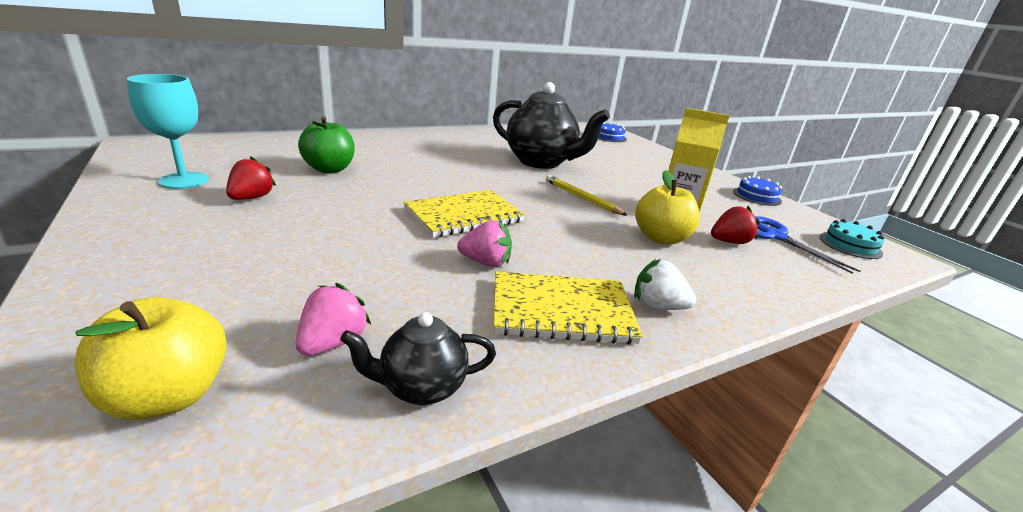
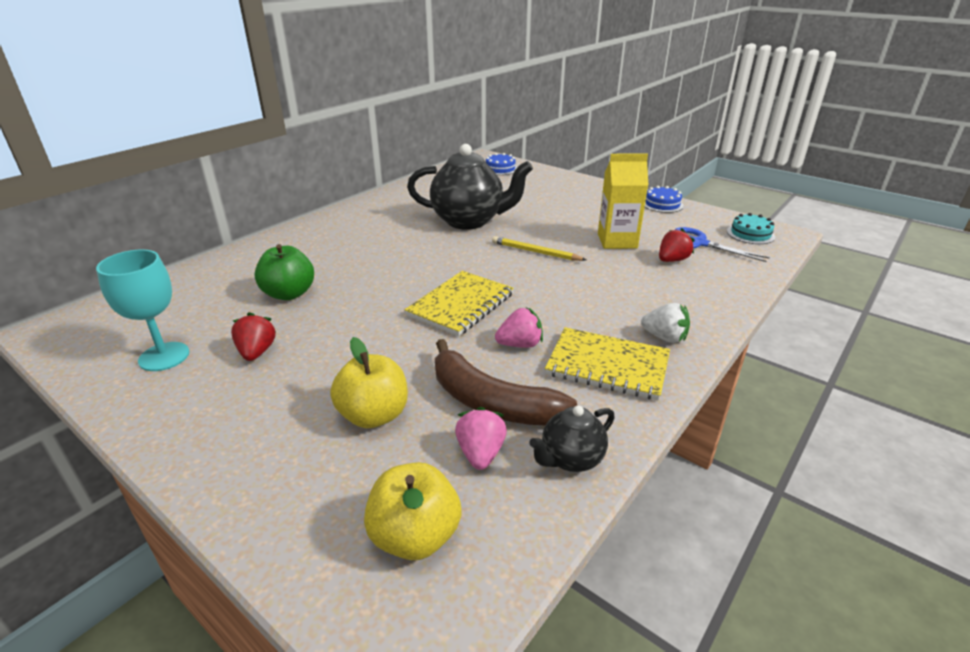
camera: 20 degrees left, 5 degrees up
yellow notebook [494,271,643,345] -> yellow notebook turned 45 degrees clockwise [545,327,670,401]
white strawberry [634,259,696,310] -> white strawberry turned 150 degrees counterclockwise [641,303,690,343]
yellow apple [635,170,700,244] -> yellow apple moved to [330,337,408,428]
none -> brown banana [435,339,577,425]

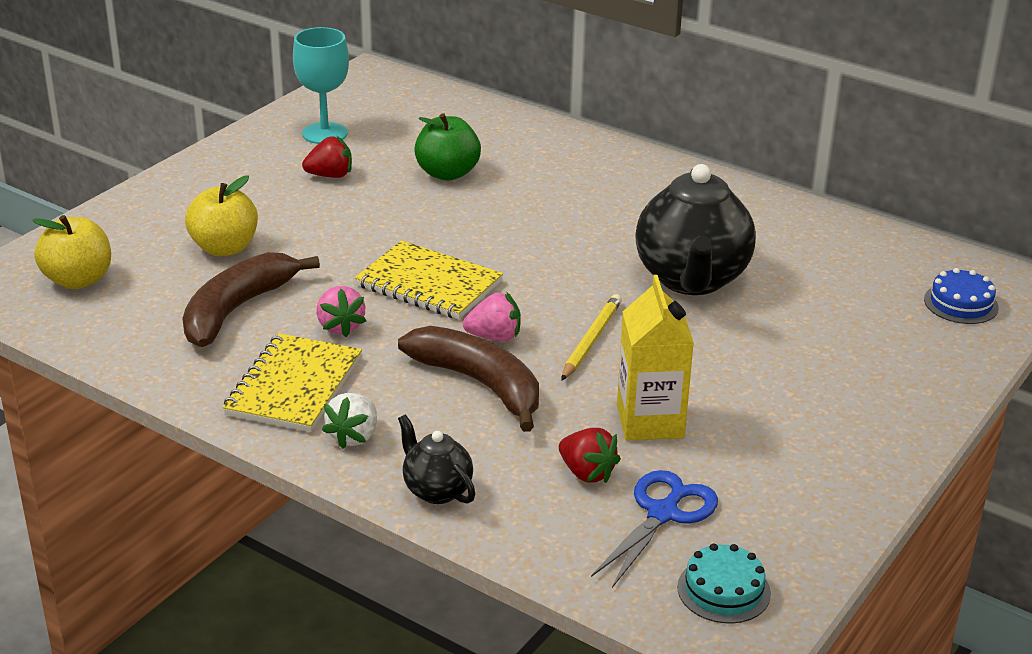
camera: 85 degrees right, 0 degrees up
pink strawberry [455,407,507,470] -> pink strawberry moved to [463,292,521,341]
black teapot [529,405,615,472] -> black teapot moved to [398,414,475,504]
blue cake [645,186,684,213] -> none
none -> brown banana [398,326,539,432]

